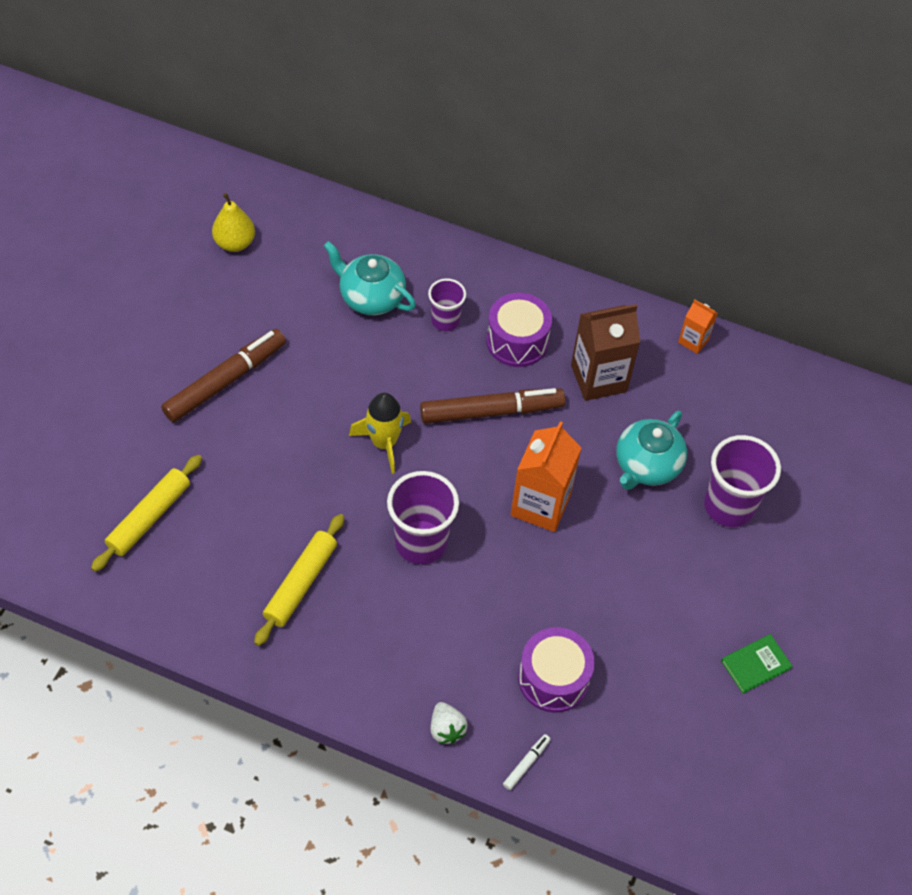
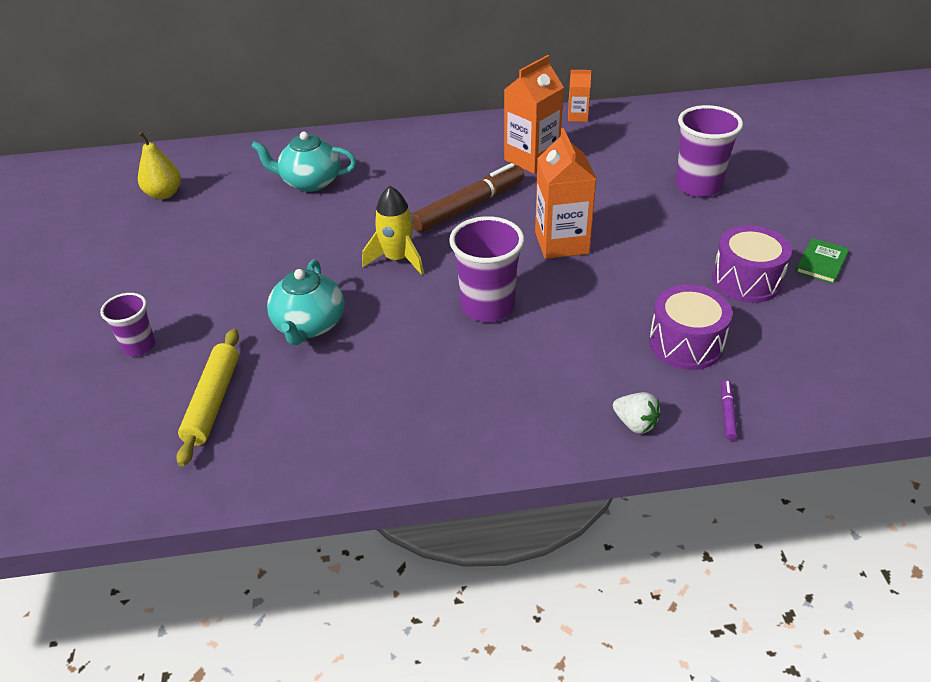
camera: 25 degrees left, 15 degrees down
brown marker [161,329,286,422] -> none
yellow rolling pin [254,514,344,646] -> none
purple cup [428,278,466,331] -> purple cup moved to [100,293,156,356]
purple drum [486,293,552,367] -> purple drum moved to [712,225,792,303]
white marker [503,734,551,790] -> purple marker [721,380,738,440]
brown carton [571,304,640,401] -> orange carton [504,55,564,174]
turquoise teapot [616,411,687,490] -> turquoise teapot moved to [267,259,344,345]

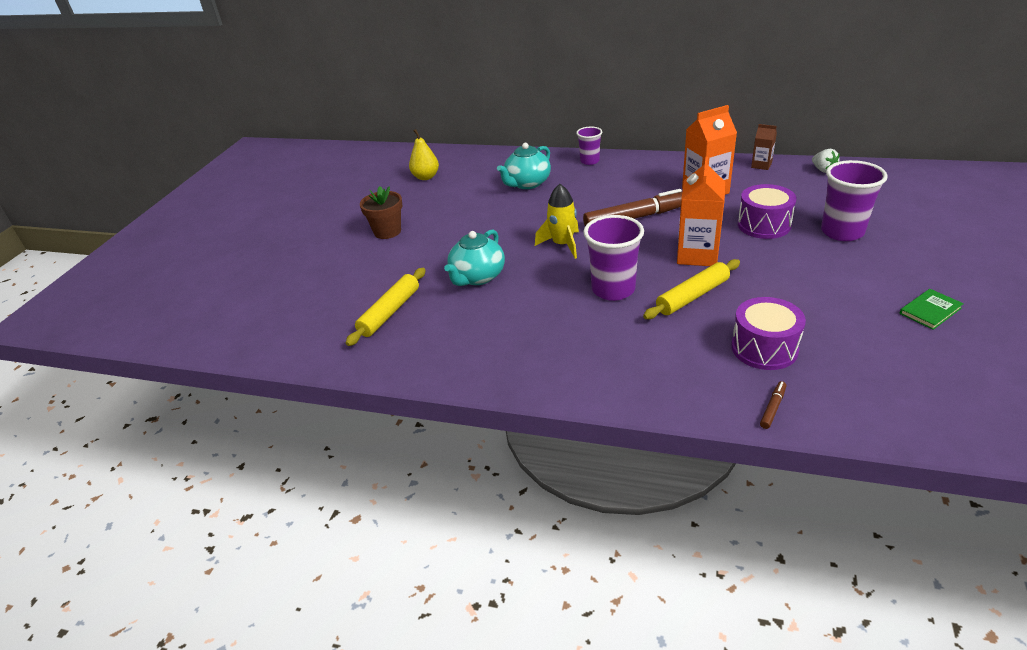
camera: 25 degrees right, 5 degrees down
purple cup [100,293,156,356] -> purple cup moved to [576,127,602,165]
turquoise teapot [251,132,356,192] -> turquoise teapot turned 75 degrees counterclockwise [497,143,551,189]
orange carton [568,70,591,122] -> brown carton [751,124,777,170]
white strawberry [613,392,661,434] -> white strawberry moved to [812,149,840,173]
purple drum [712,225,792,303] -> purple drum moved to [738,184,796,239]
purple marker [721,380,738,440] -> brown marker [760,381,786,429]
none -> brown flower pot [360,186,402,239]
none -> yellow rolling pin [643,259,740,319]

